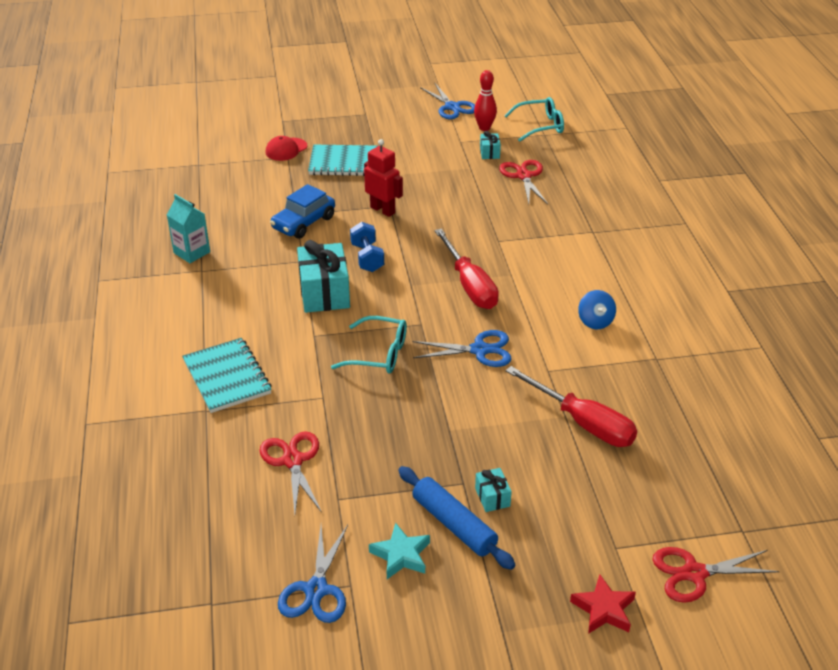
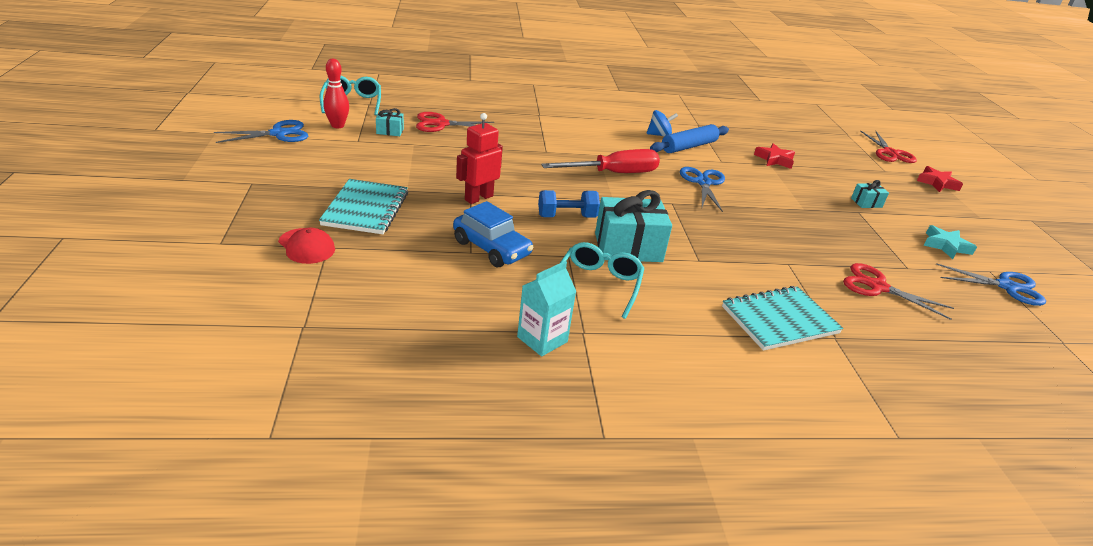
camera: 90 degrees left, 5 degrees down
red scissors [259,431,322,514] -> red scissors turned 45 degrees clockwise [843,263,954,320]
turquoise glasses [331,316,407,373] -> turquoise glasses moved to [560,242,645,319]
blue rolling pin [398,466,516,570] -> blue rolling pin moved to [650,124,729,153]
red screwdriver [506,366,637,447] -> red star [754,143,795,169]

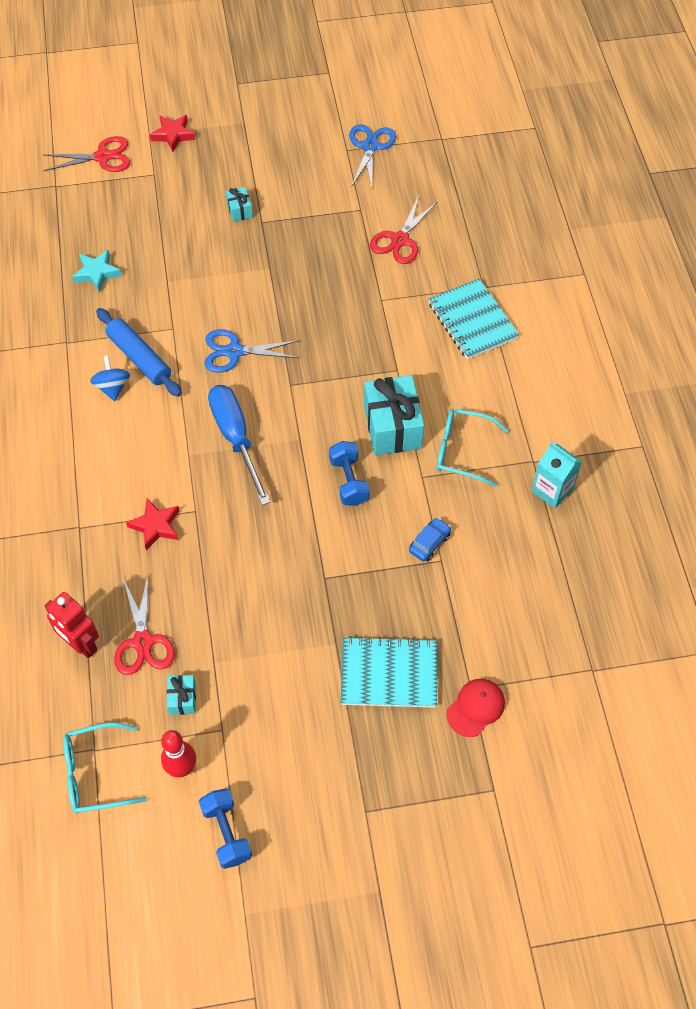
camera: 90 degrees left, 25 degrees up
blue scissors [214,120,308,143] -> blue dumbbell [199,788,252,869]
blue car [453,201,534,267] -> blue car [409,518,451,562], size x0.57
red robot [456,113,503,204] -> red robot moved to [44,592,99,658]
red screwdriver [541,149,660,173] -> blue screwdriver [208,385,271,506]
red star [754,143,795,169] -> red star moved to [126,499,179,550]
turquoise star [923,225,977,259] -> turquoise star moved to [72,250,122,293]

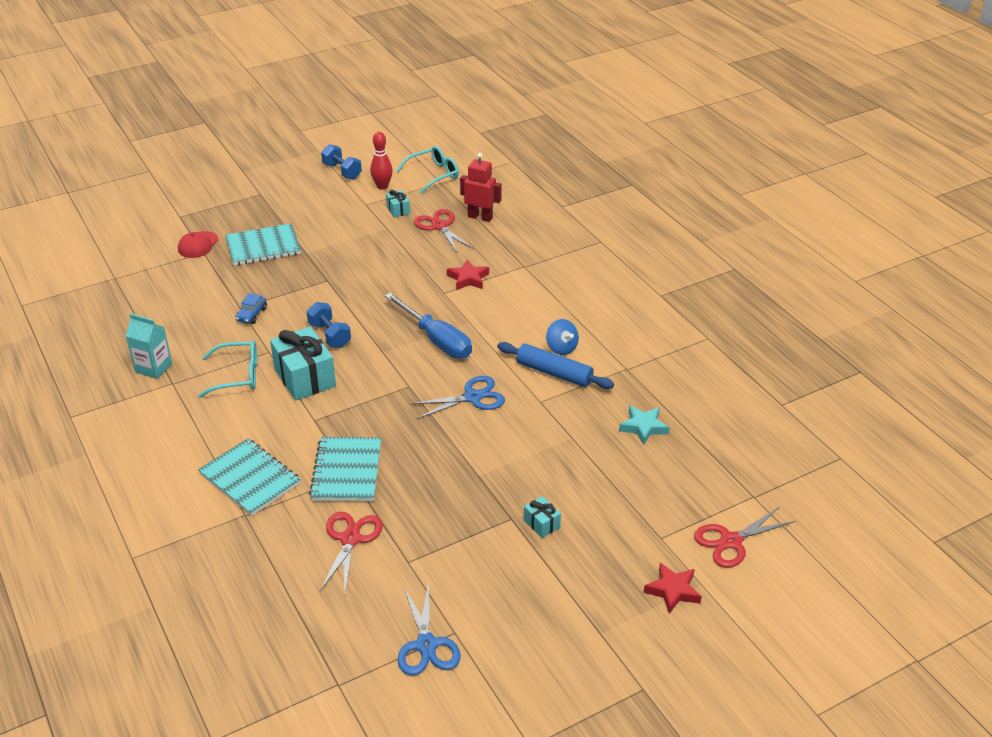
camera: 160 degrees right, 20 degrees down
none -> turquoise notebook [309,437,381,501]

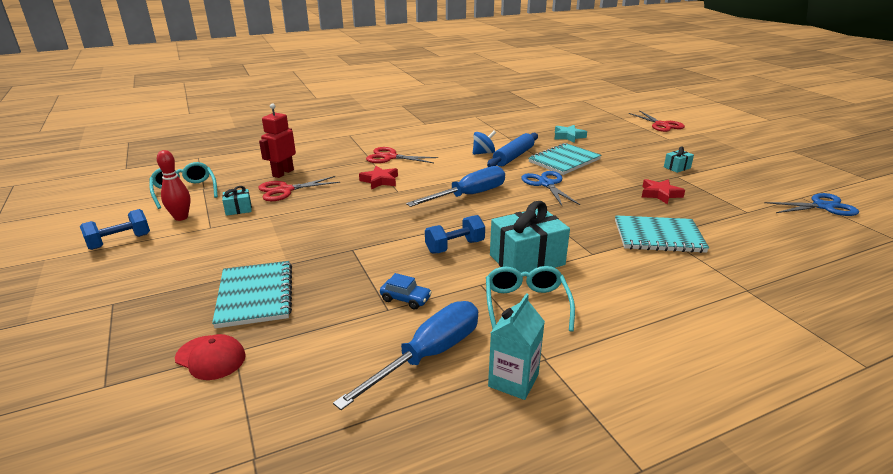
camera: 85 degrees left, 10 degrees down
turquoise notebook [198,439,301,516] -> turquoise notebook moved to [529,143,601,175]
red scissors [320,512,383,593] -> red scissors moved to [366,147,438,163]
red star [644,563,702,614] -> red star moved to [642,179,685,204]
none -> blue screwdriver [333,301,478,410]

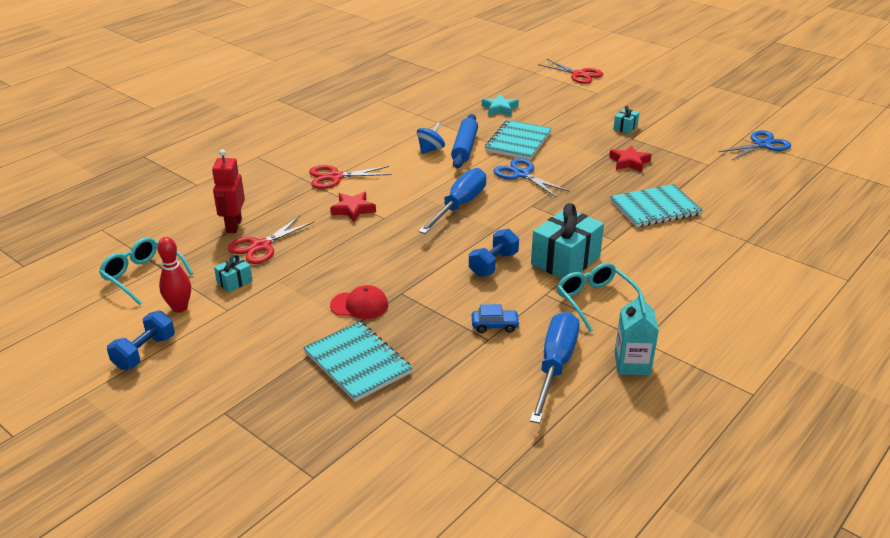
camera: 25 degrees left, 5 degrees up
red cap [175,334,246,380] -> red cap moved to [330,285,388,319]

